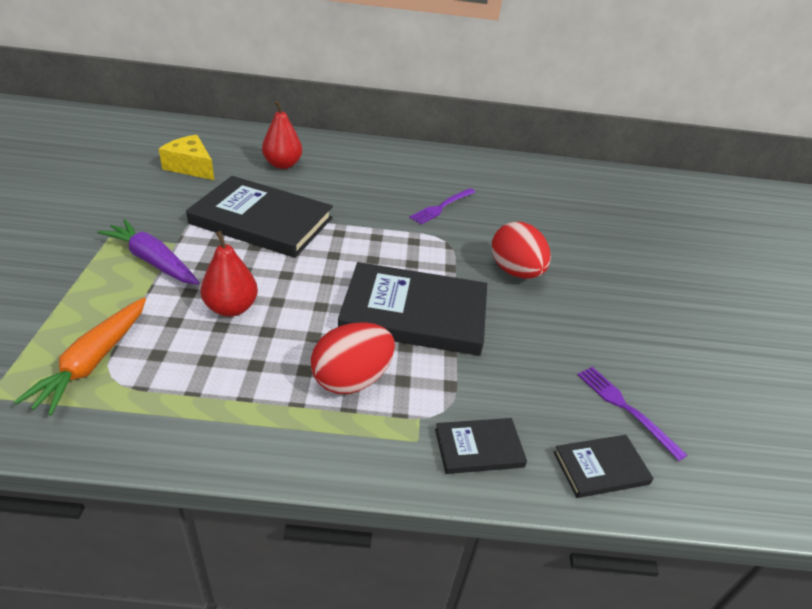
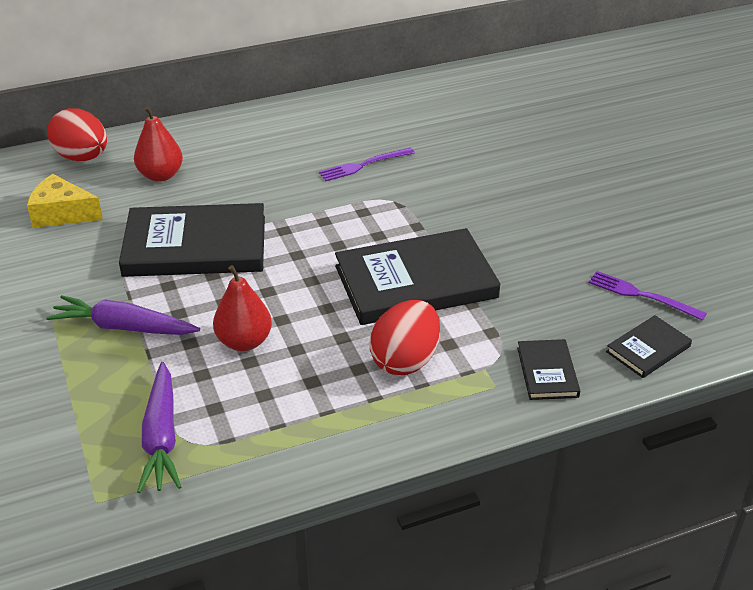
camera: 20 degrees left, 0 degrees up
orange carrot [14,297,146,415] -> purple carrot [137,362,181,493]
purple fork [410,188,475,224] -> purple fork turned 45 degrees clockwise [319,147,415,181]
black book [435,418,527,474] -> black book turned 60 degrees counterclockwise [517,339,580,400]
red egg [491,222,551,278] -> red egg moved to [47,108,107,161]

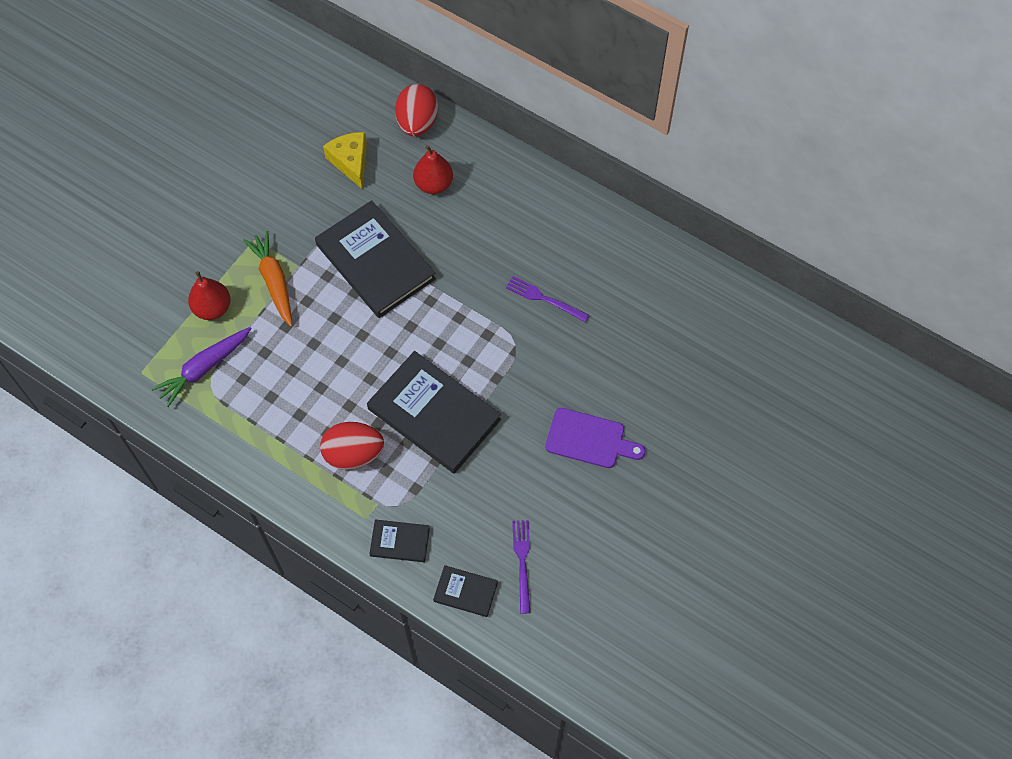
camera: 55 degrees right, 25 degrees up
purple carrot [46,295,200,335] -> orange carrot [243,231,293,327]
red pear [213,265,272,351] -> red pear moved to [188,271,231,320]
black book [517,339,580,400] -> black book turned 45 degrees clockwise [369,519,430,562]
none -> purple cutting board [545,408,645,468]

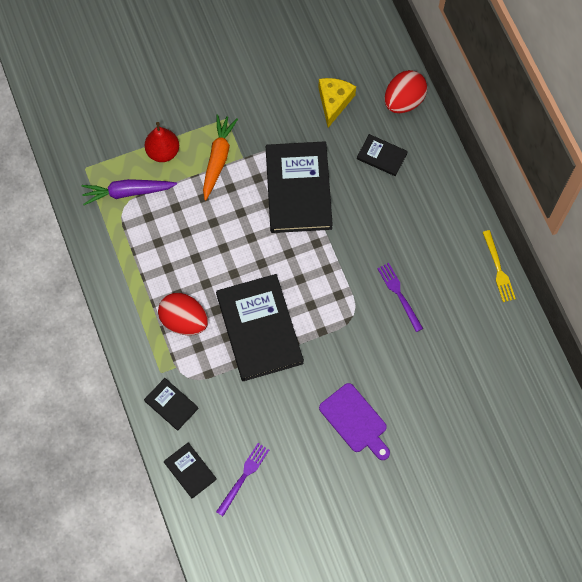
camera: 35 degrees right, 5 degrees up
red pear [413,145,453,194] -> black book [357,134,408,176]
none -> yellow fork [483,230,516,302]

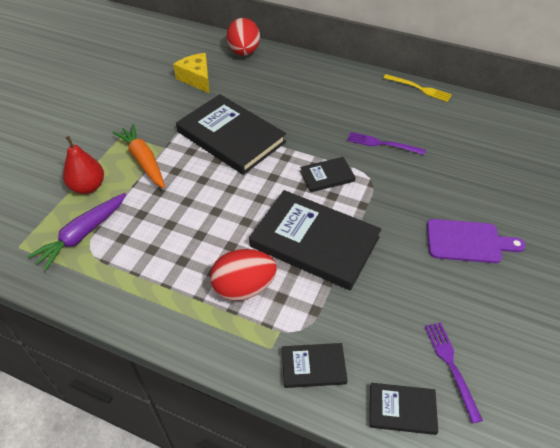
camera: 45 degrees left, 20 degrees down
black book [357,134,408,176] -> black book moved to [300,157,355,192]

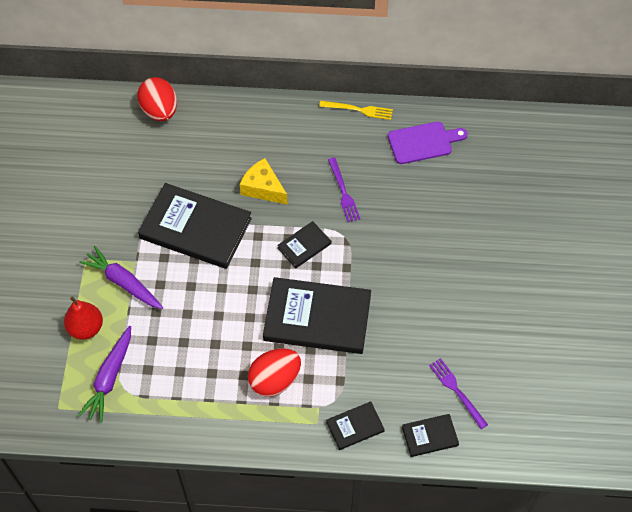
camera: 20 degrees left, 10 degrees up
orange carrot [112,124,165,188] -> purple carrot [79,246,163,309]
yellow cheese [173,53,210,94] -> yellow cheese moved to [240,158,287,204]
purple fork [347,132,426,155] -> purple fork turned 105 degrees counterclockwise [328,157,360,222]
purple cutting board [427,219,526,263] -> purple cutting board moved to [388,122,468,164]

